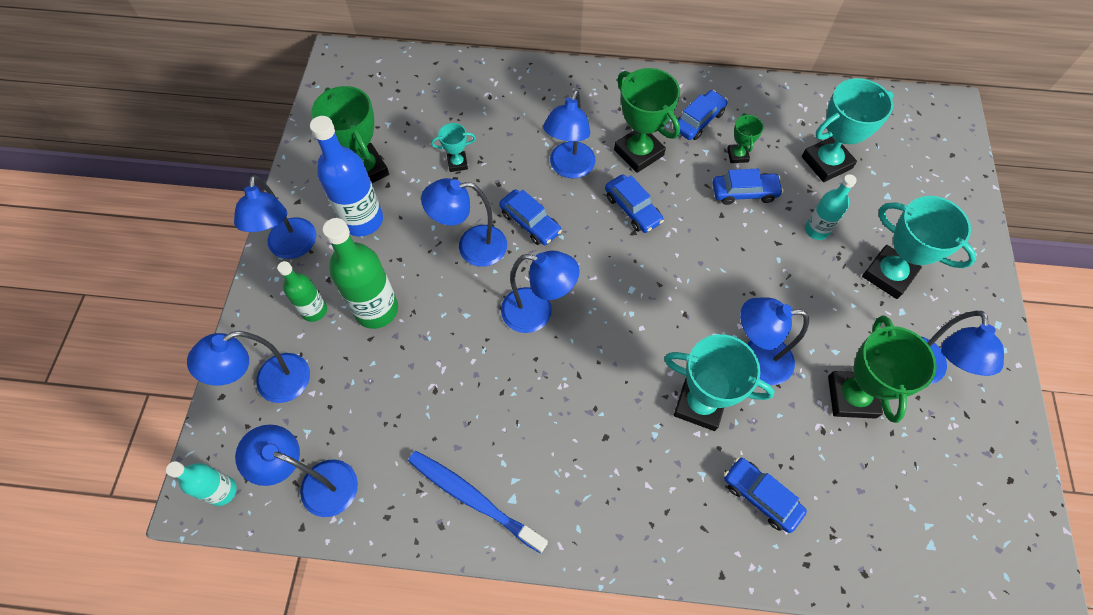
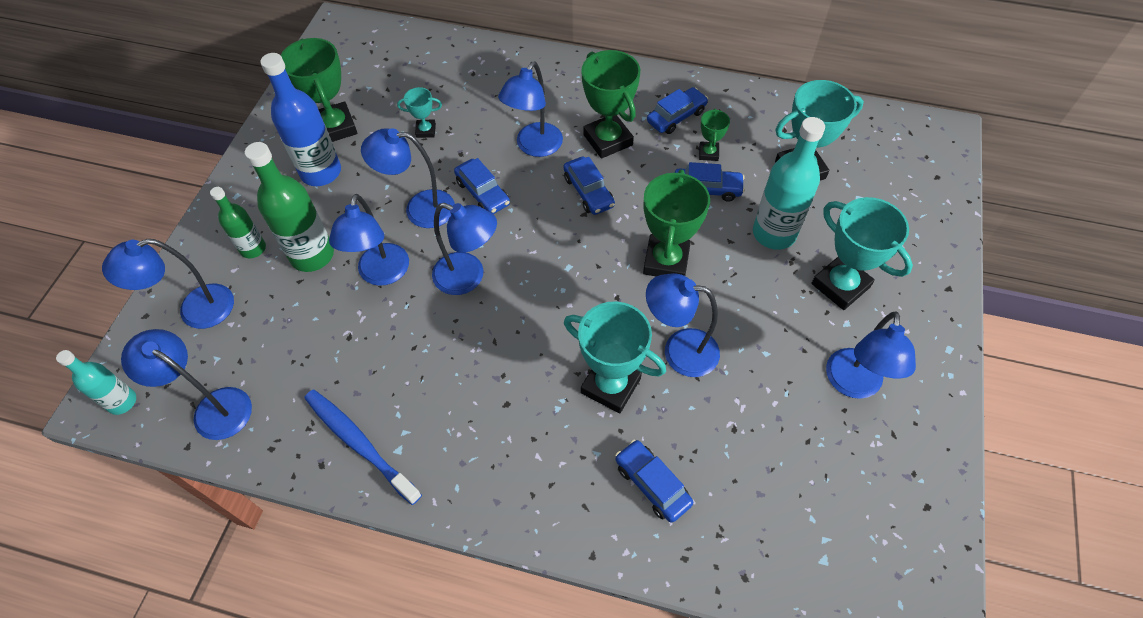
camera: 10 degrees right, 5 degrees down
blue lamp [234,175,316,259] -> blue lamp moved to [329,194,409,286]
turquoise bottle [805,174,857,240] -> turquoise bottle [753,117,825,250], size x1.69
green trophy [828,315,937,423] -> green trophy moved to [643,169,710,276]

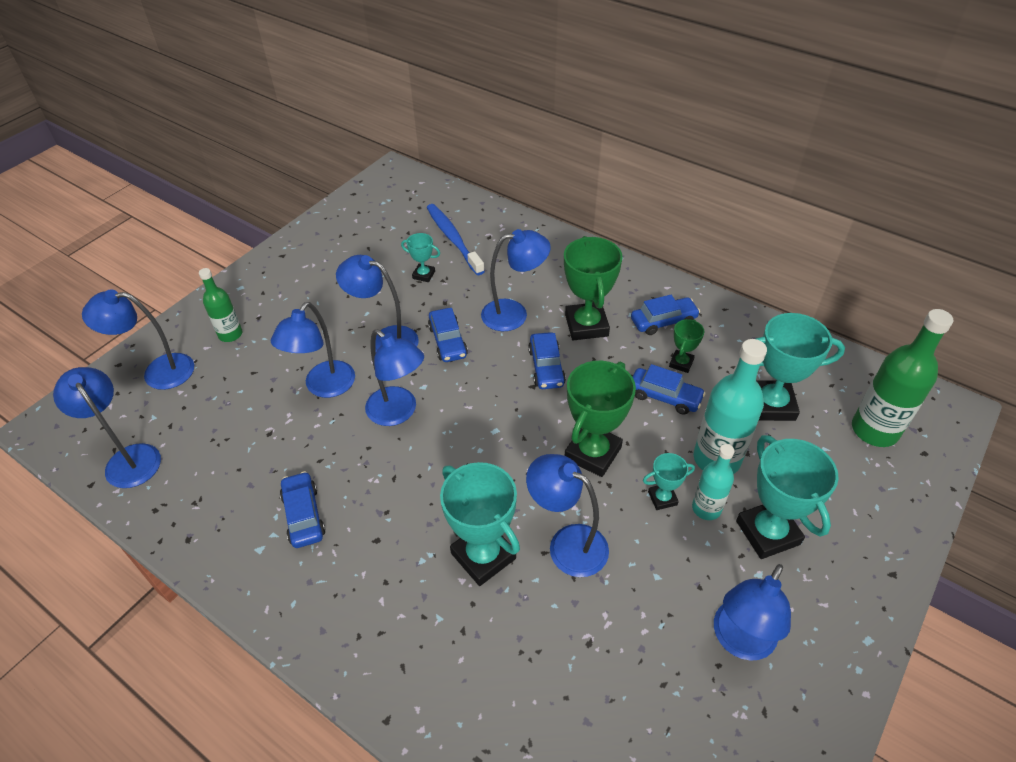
camera: 20 degrees right, 10 degrees down
turquoise bottle [56,350,136,415] -> turquoise bottle moved to [692,444,734,520]
green bottle [245,142,334,272] -> green bottle moved to [852,309,953,447]
blue bottle [260,53,341,186] -> none
green trophy [281,38,357,142] -> none
blue toothbrush [304,390,422,505] -> blue toothbrush moved to [427,204,485,275]
blue lamp [498,62,563,157] -> blue lamp turned 150 degrees counterclockwise [481,229,551,331]
blue car [615,440,693,522] -> blue car moved to [280,471,325,548]
none -> turquoise trophy [643,453,695,510]

